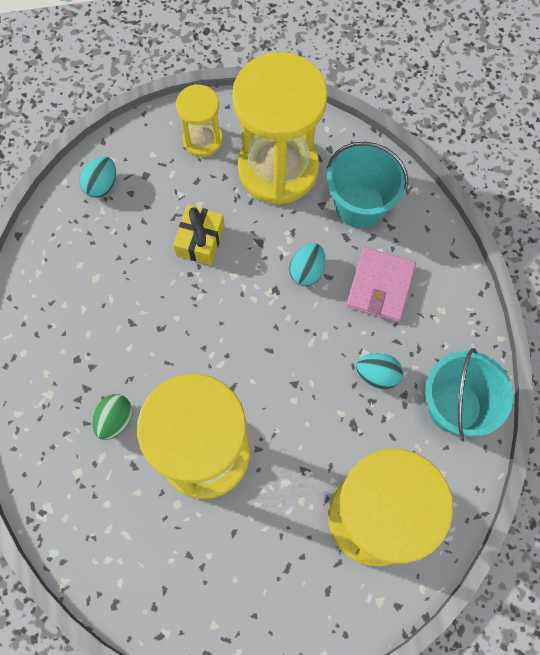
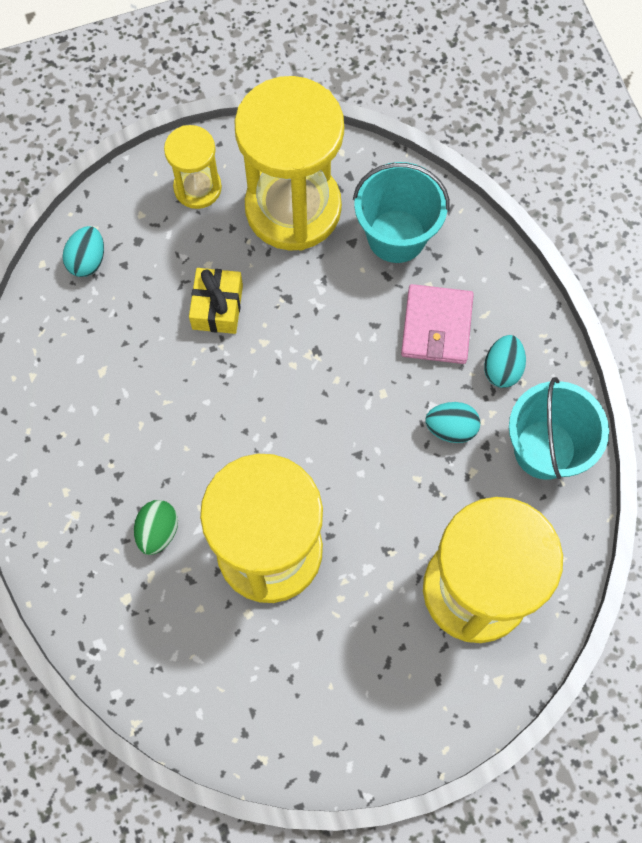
camera: 10 degrees left, 0 degrees up
turquoise egg [289,243,325,286] -> turquoise egg moved to [484,335,526,388]

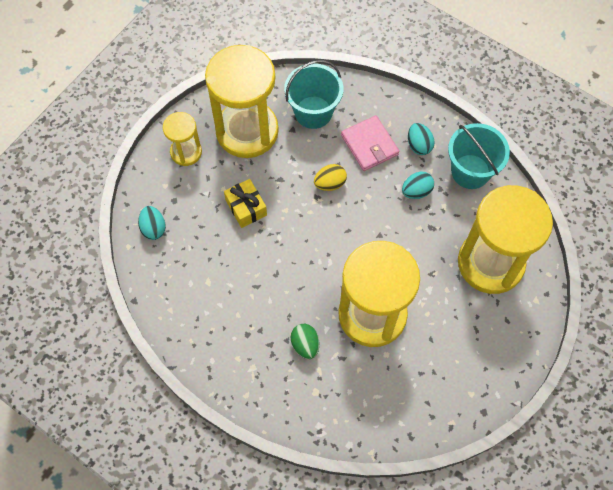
camera: 35 degrees left, 5 degrees down
none -> yellow egg [314,164,347,191]

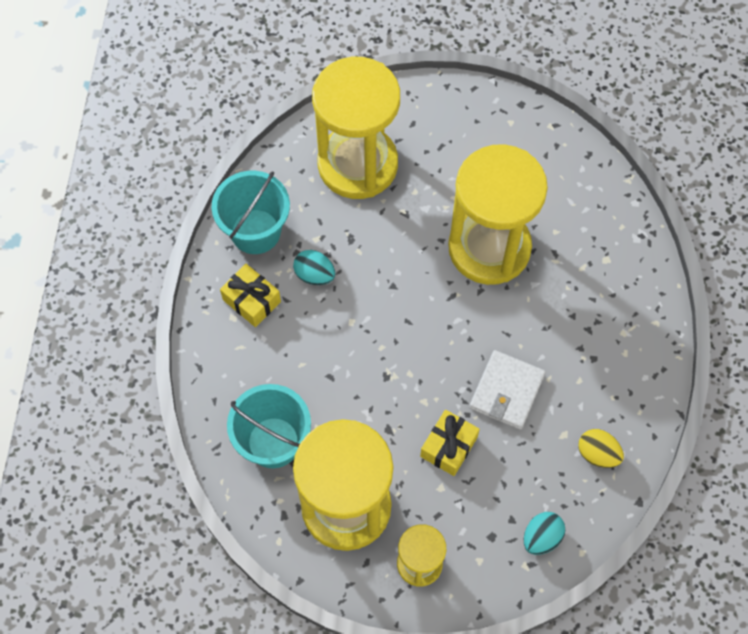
camera: 120 degrees left, 0 degrees up
green egg [291,324,319,359] -> none
yellow egg [314,164,347,191] -> yellow egg moved to [578,429,624,468]
pink wallet [341,115,400,171] -> none
turquoise egg [408,123,435,155] -> yellow gift [220,264,281,327]
none -> white wallet [469,350,546,430]

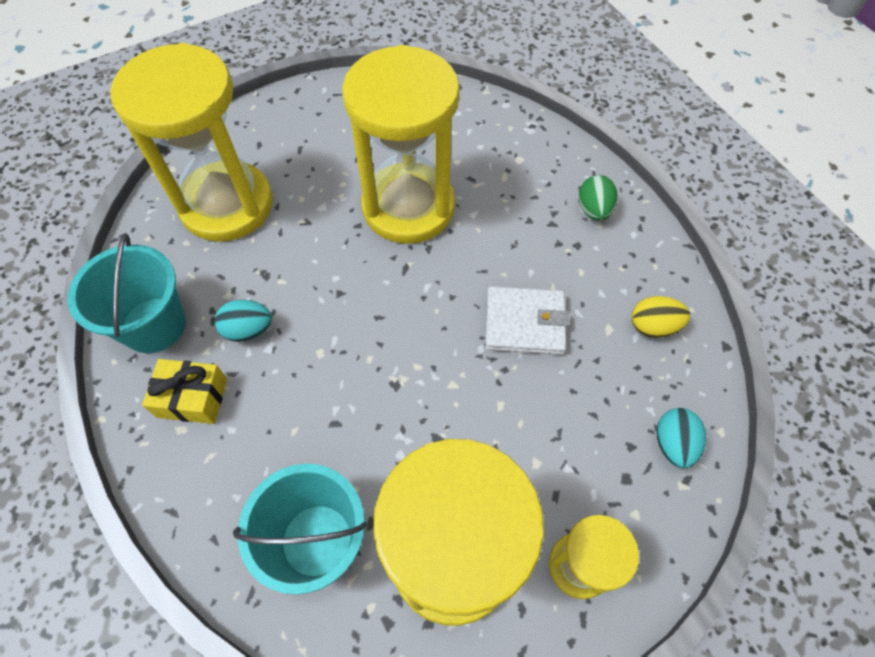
camera: 35 degrees left, 5 degrees down
yellow gift [420,410,480,476] -> none
white wallet [469,350,546,430] -> white wallet turned 75 degrees counterclockwise [485,286,569,355]
none -> green egg [579,175,618,221]

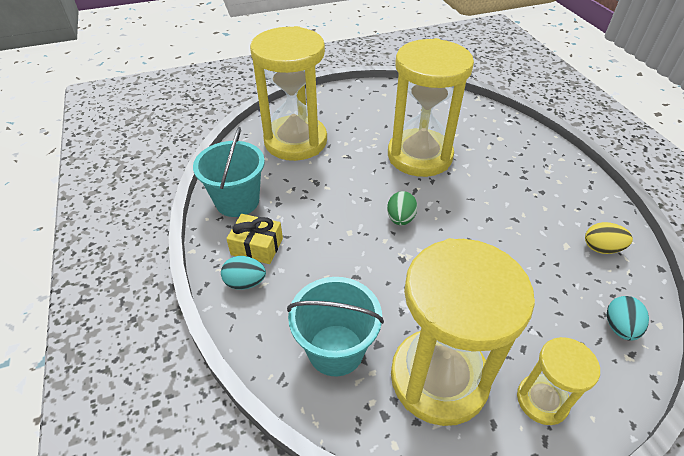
camera: 10 degrees right, 15 degrees down
turquoise egg [215,300,272,342] -> turquoise egg moved to [221,256,266,290]
white wallet [485,286,569,355] -> none
green egg [579,175,618,221] -> green egg moved to [387,191,417,225]

